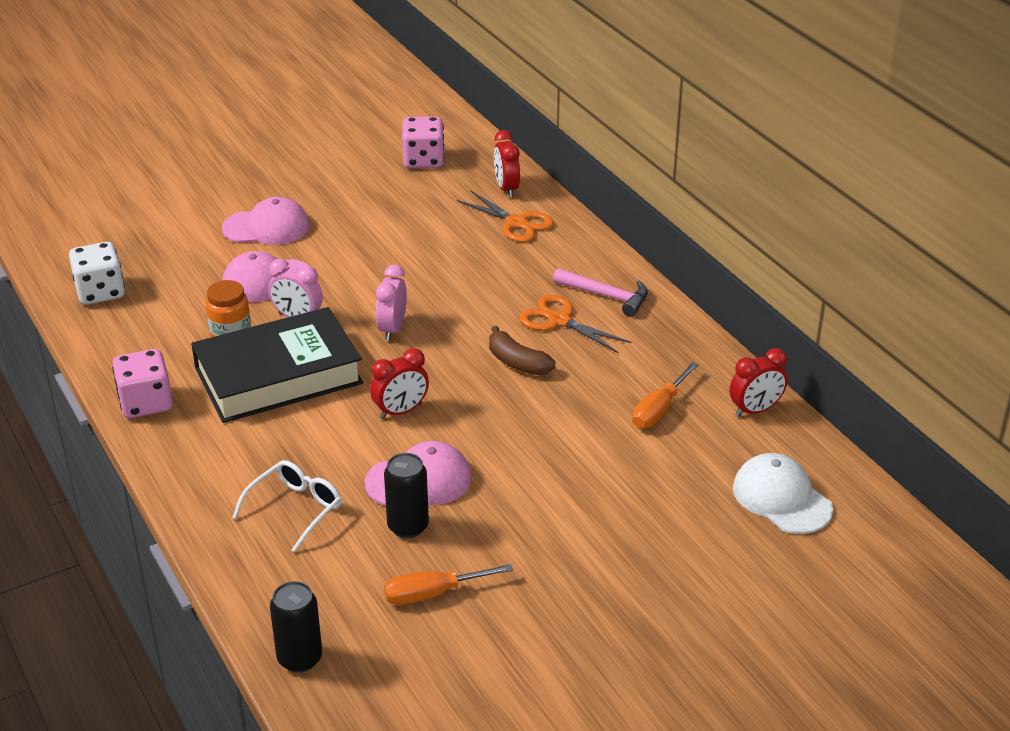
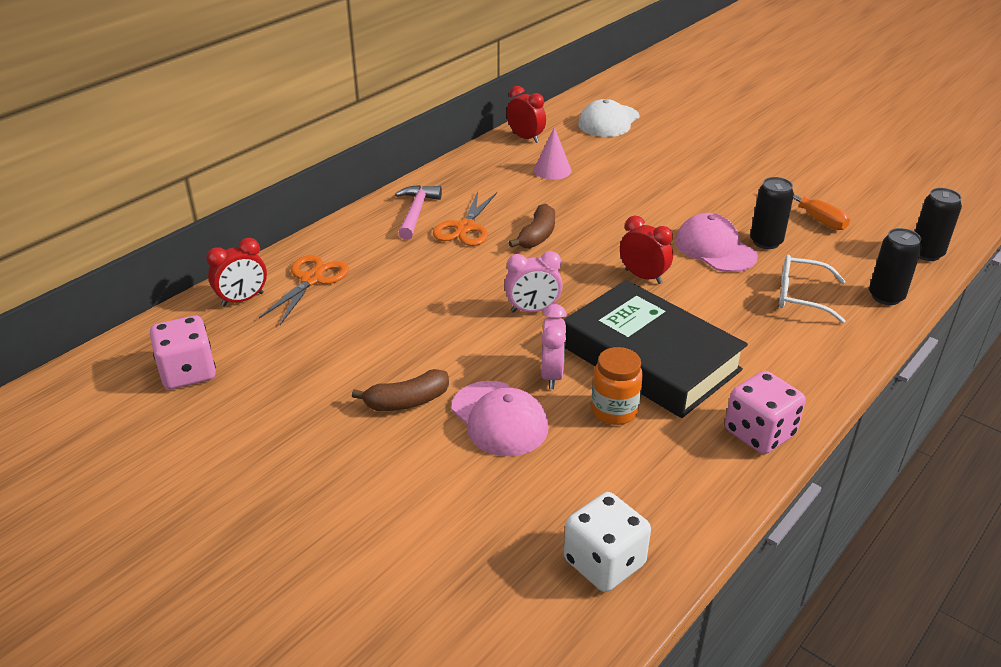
camera: 110 degrees left, 0 degrees up
pink cap [222,197,310,245] -> none
orange screwdriver [632,362,698,429] -> pink cone [534,127,572,180]
none -> brown banana [352,369,449,411]
none -> black can [869,228,922,305]

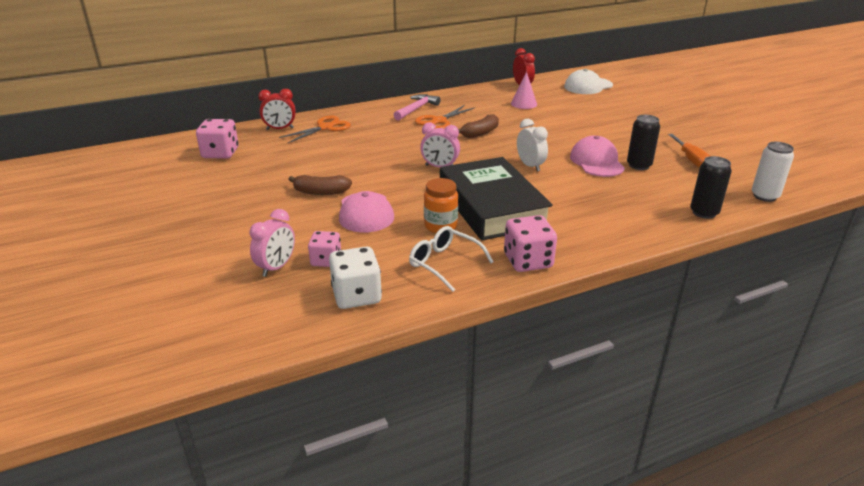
camera: 25 degrees right, 5 degrees down
pink clock [541,304,567,389] -> pink clock moved to [250,209,295,277]
red clock [620,216,673,284] -> white clock [517,119,548,171]
white glasses [779,255,846,323] -> white glasses moved to [409,226,494,292]
black can [915,188,962,261] -> white can [752,142,794,202]
none -> pink dice [308,231,341,267]

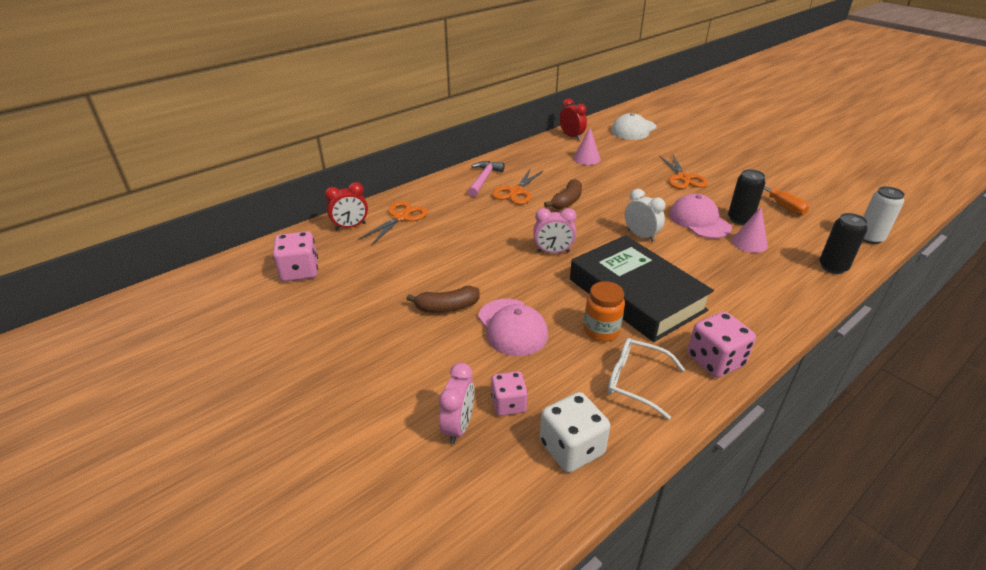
camera: 15 degrees left, 5 degrees up
none -> orange scissors [659,155,708,189]
none -> pink cone [732,207,768,253]

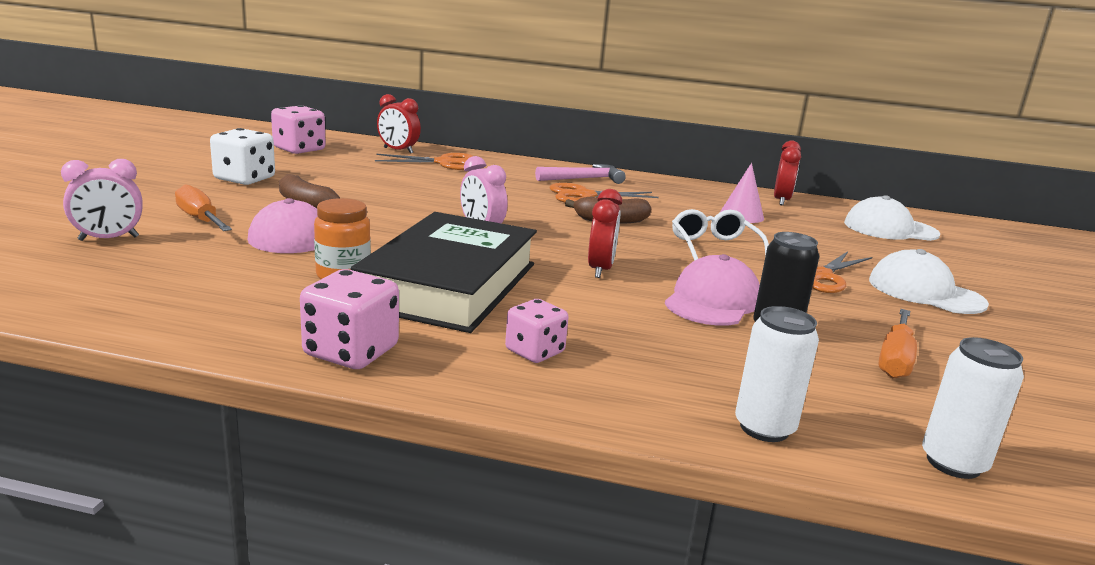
camera: 50 degrees right, 15 degrees down
pink dice [491,371,528,416] -> pink dice moved to [505,299,568,363]
white dice [540,392,610,473] -> white dice moved to [210,128,275,185]
white glasses [607,338,685,420] -> white glasses moved to [672,209,769,261]
white clock [625,189,665,242] -> red clock [588,189,622,278]
pink cone [732,207,768,253] -> none
black can [819,213,868,274] -> white can [735,306,819,442]
none -> orange screwdriver [175,184,232,231]
none -> white cap [869,249,989,314]

